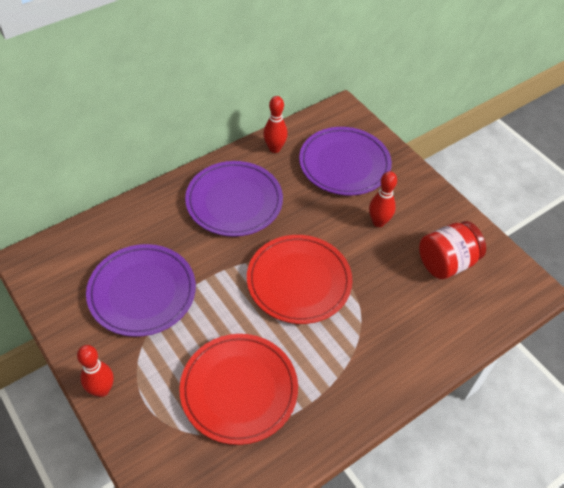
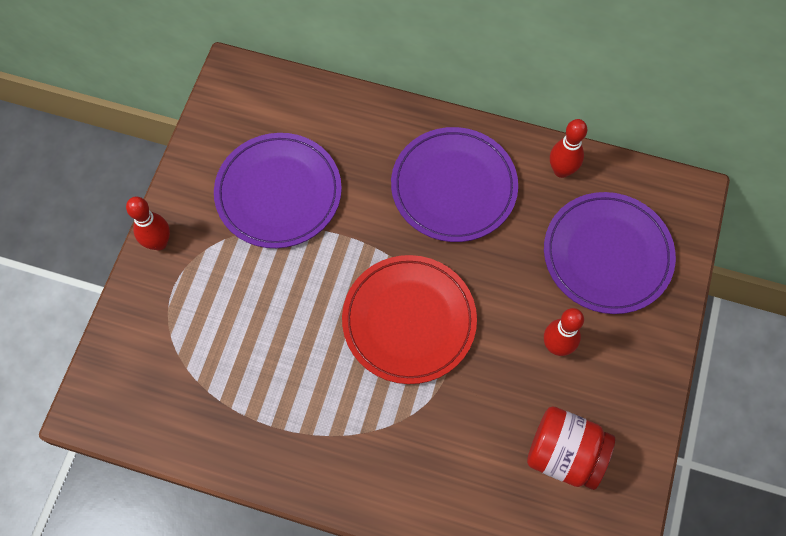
camera: 55 degrees right, 15 degrees up
red plate [179,334,298,445] -> none

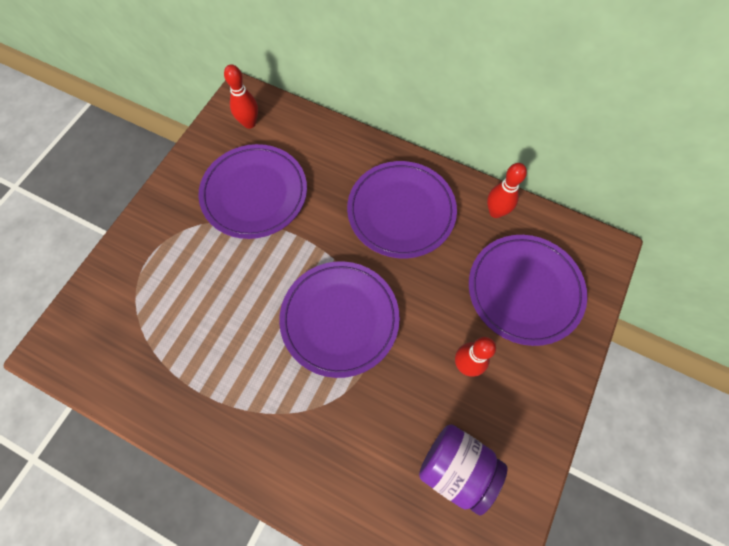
camera: 10 degrees right, 0 degrees up
red bowling pin [126,197,170,251] -> red bowling pin moved to [224,64,258,129]
red plate [342,255,477,384] -> purple plate [279,261,400,378]
red jar [527,406,615,490] -> purple jar [419,424,508,516]

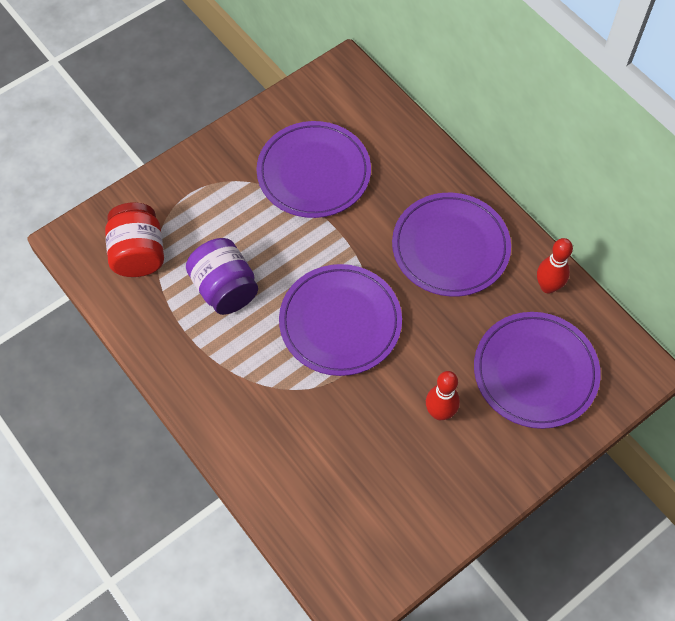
camera: 25 degrees right, 5 degrees down
red bowling pin [224,64,258,129] -> none
purple jar [419,424,508,516] -> purple jar moved to [186,238,258,315]
none -> red jar [105,202,164,277]

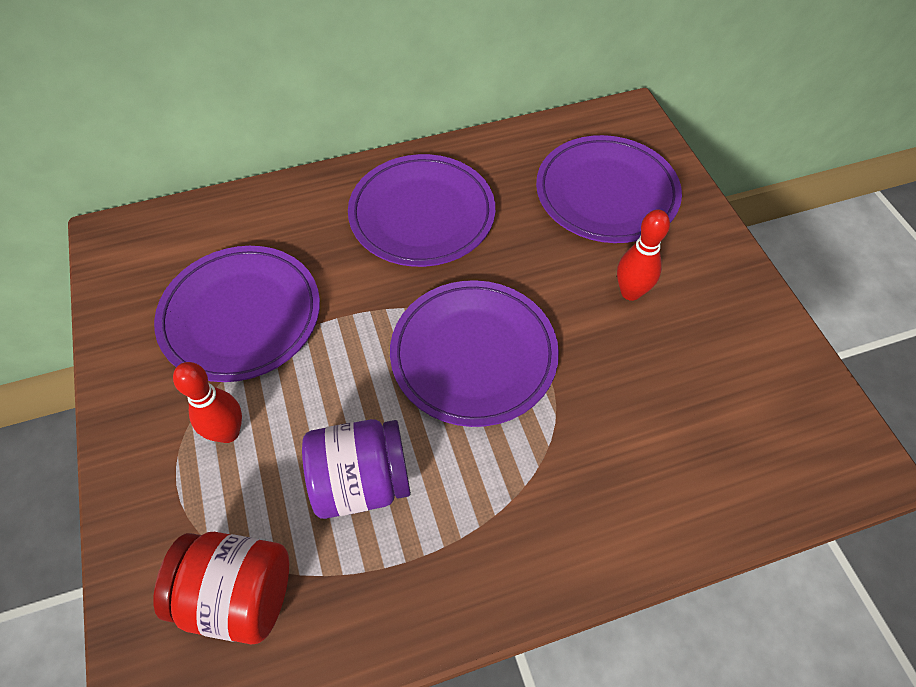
camera: 70 degrees left, 5 degrees down
red bowling pin [537,238,573,294] -> red bowling pin moved to [173,362,242,443]

